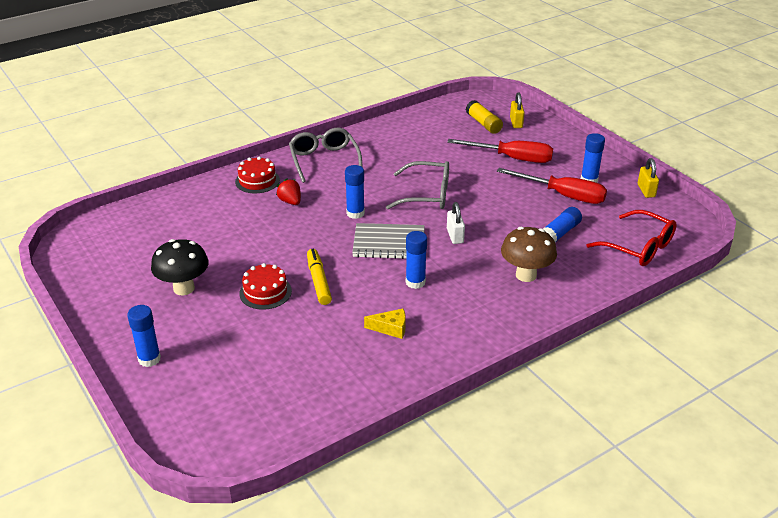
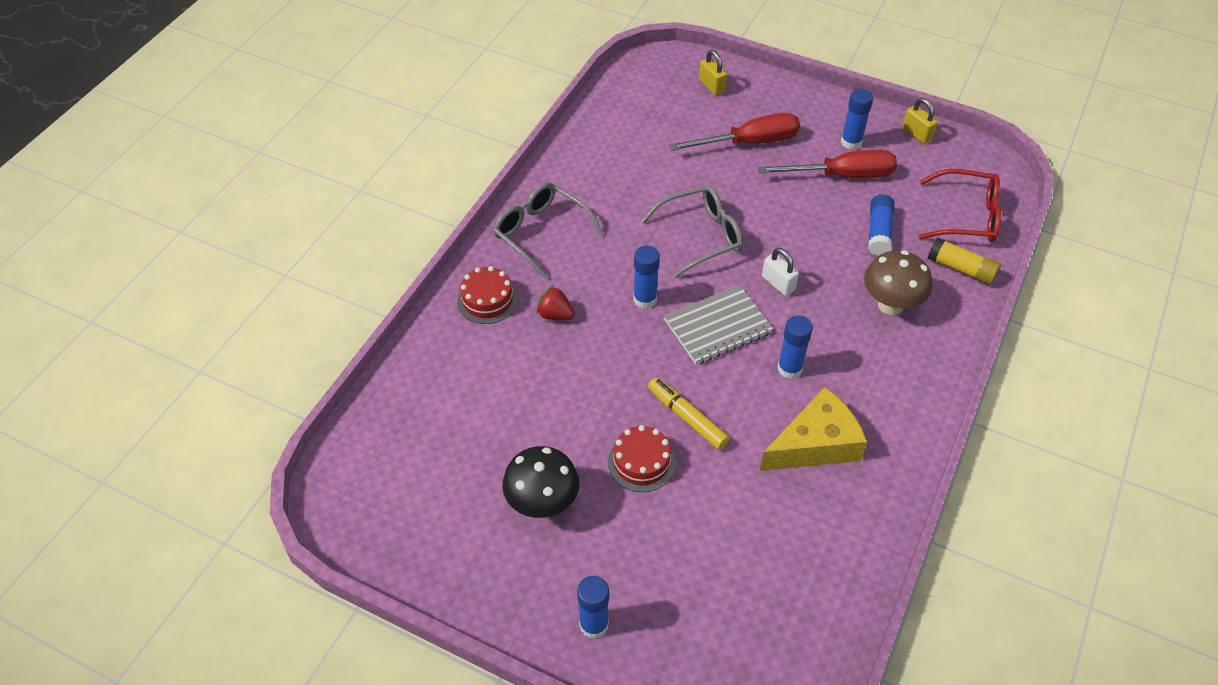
camera: 30 degrees left, 15 degrees up
yellow cheese [364,308,406,339] -> yellow cheese [760,387,867,471], size x2.00
yellow glue stick [466,100,503,134] -> yellow glue stick moved to [928,237,1001,285]

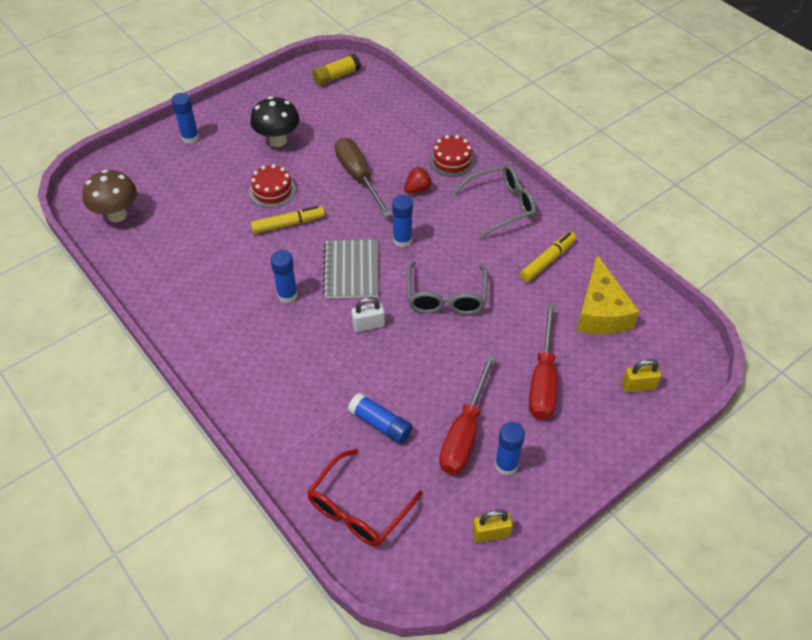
camera: 115 degrees right, 0 degrees up
yellow cheese [760,387,867,471] -> yellow cheese moved to [577,255,640,334]
brown mushroom [864,250,932,315] -> brown mushroom moved to [82,170,137,222]
yellow glue stick [928,237,1001,285] -> yellow glue stick moved to [312,54,361,85]
none -> brown screwdriver [335,138,392,217]
none -> yellow marker [520,232,576,282]

